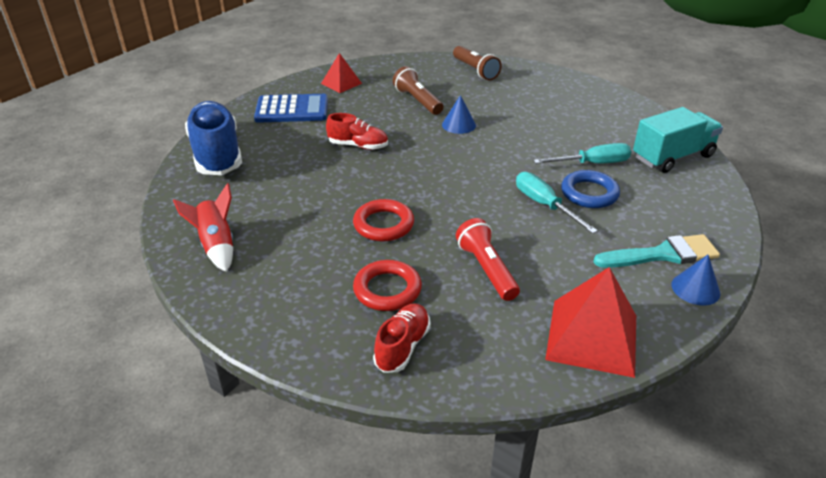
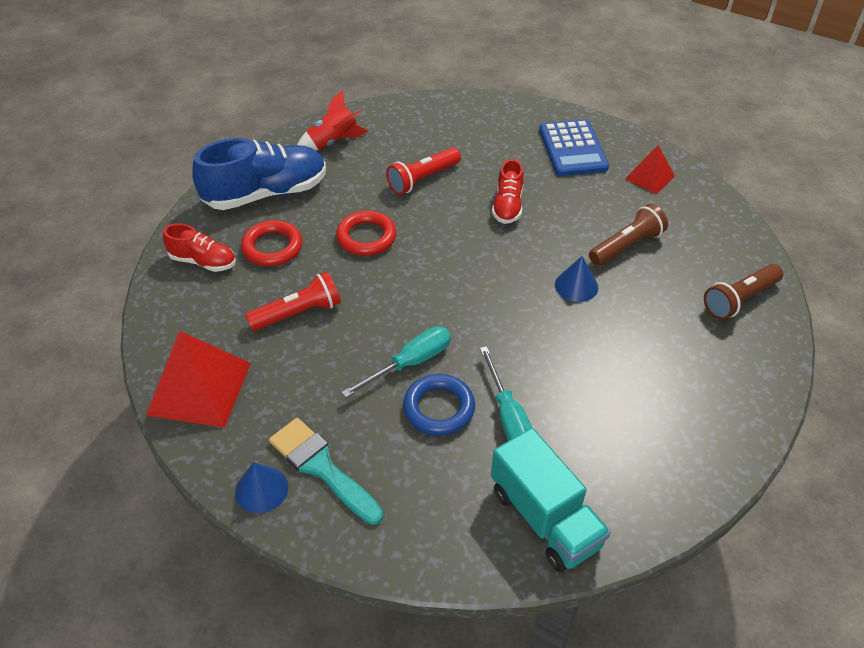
camera: 85 degrees right, 10 degrees up
blue shoe [185,101,242,175] -> blue shoe moved to [192,138,326,210]
turquoise brush [593,234,720,268] -> turquoise brush turned 150 degrees clockwise [269,418,383,525]
none -> red flashlight [386,147,461,195]

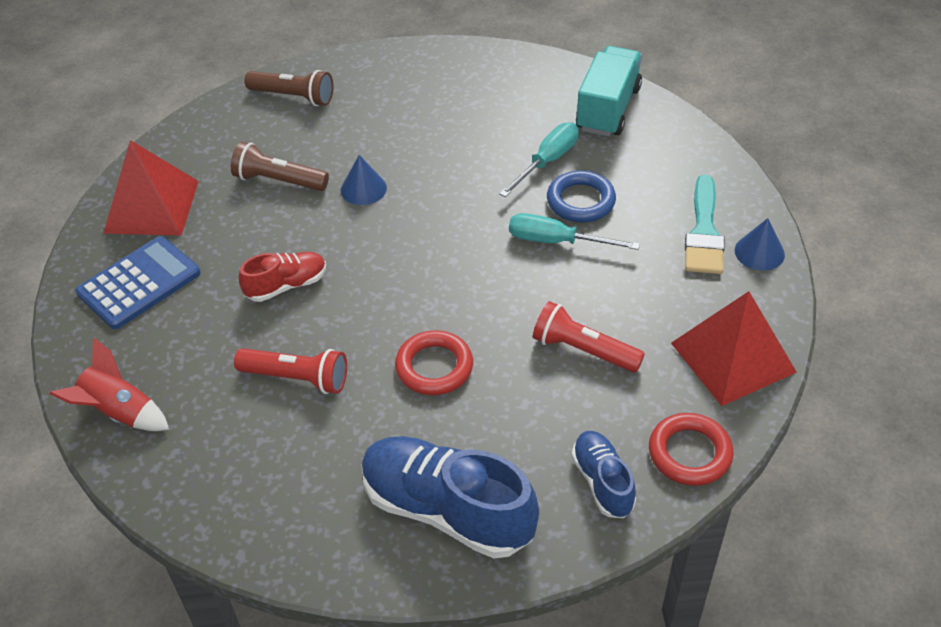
camera: 125 degrees left, 0 degrees up
red shoe [162,223,236,272] -> blue shoe [572,431,636,518]
red ring [241,220,302,266] -> red ring moved to [649,413,734,486]
red rocket [297,90,368,151] -> red rocket moved to [50,338,170,431]
red pyramid [625,145,675,194] -> red pyramid [103,140,199,236], size x1.76

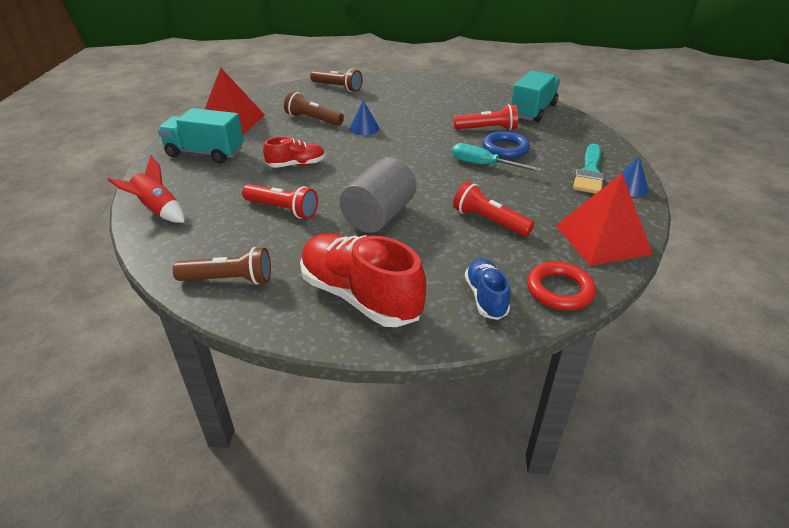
camera: 10 degrees right, 10 degrees down
blue calculator [76,236,201,329] -> turquoise truck [158,108,244,163]
blue shoe [362,436,539,558] -> red shoe [300,234,426,327]
red ring [395,330,473,395] -> grey cylinder [340,157,416,233]
turquoise screwdriver [499,122,579,197] -> red flashlight [454,104,518,130]
none -> brown flashlight [173,247,271,285]

